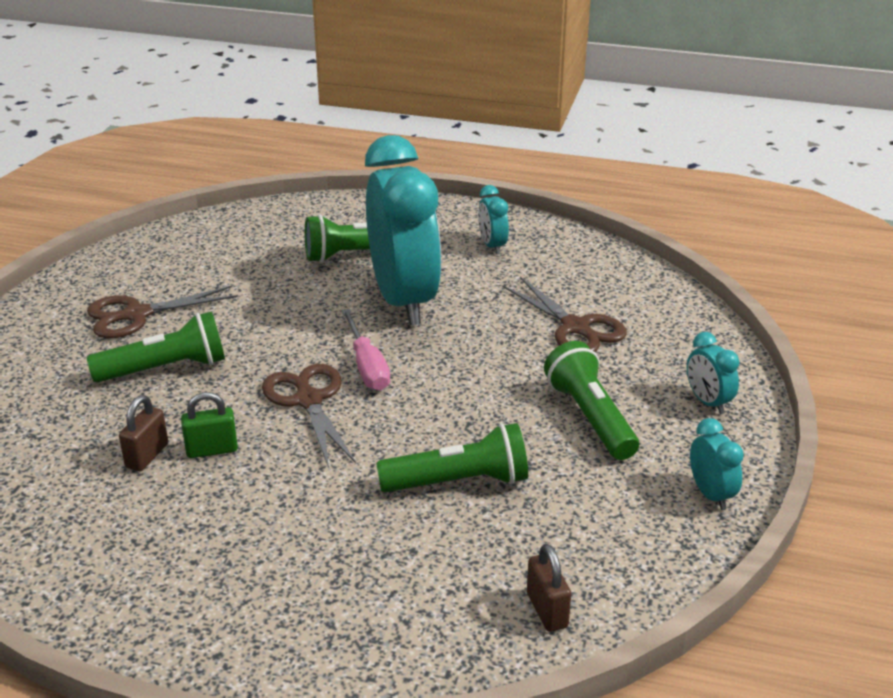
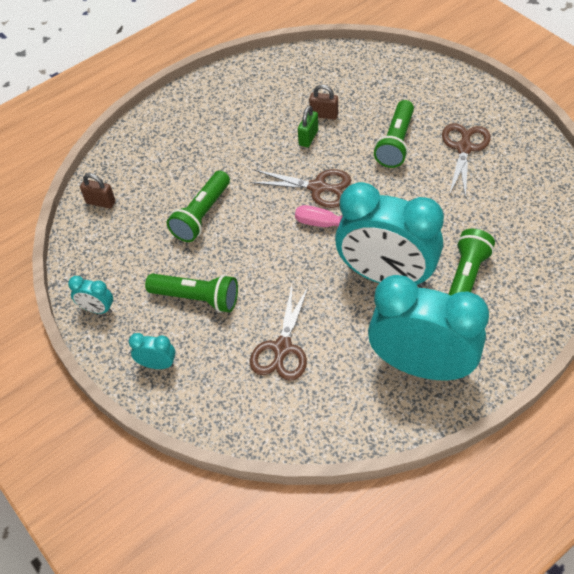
camera: 130 degrees right, 20 degrees up
brown padlock [119,395,168,471] -> brown padlock turned 45 degrees counterclockwise [309,85,338,120]
turquoise clock [478,185,509,254] -> turquoise clock [368,275,489,380], size x2.49
brown scissors [502,277,627,352] -> brown scissors turned 75 degrees counterclockwise [250,285,309,381]

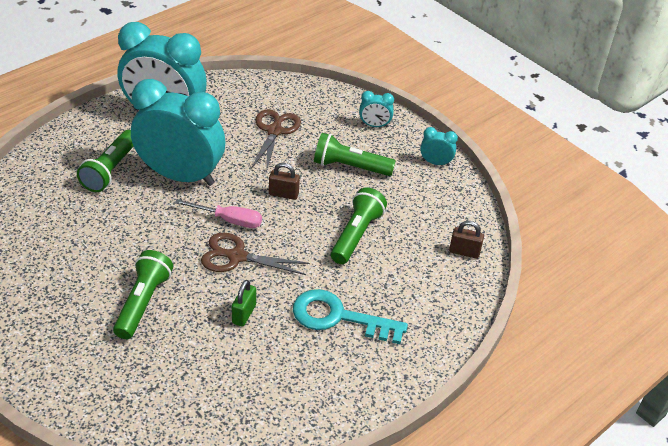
camera: 170 degrees right, 10 degrees down
brown padlock [309,85,338,120] -> brown padlock moved to [269,163,300,200]
brown scissors [442,123,491,199] -> none
none -> turquoise key [293,289,408,344]

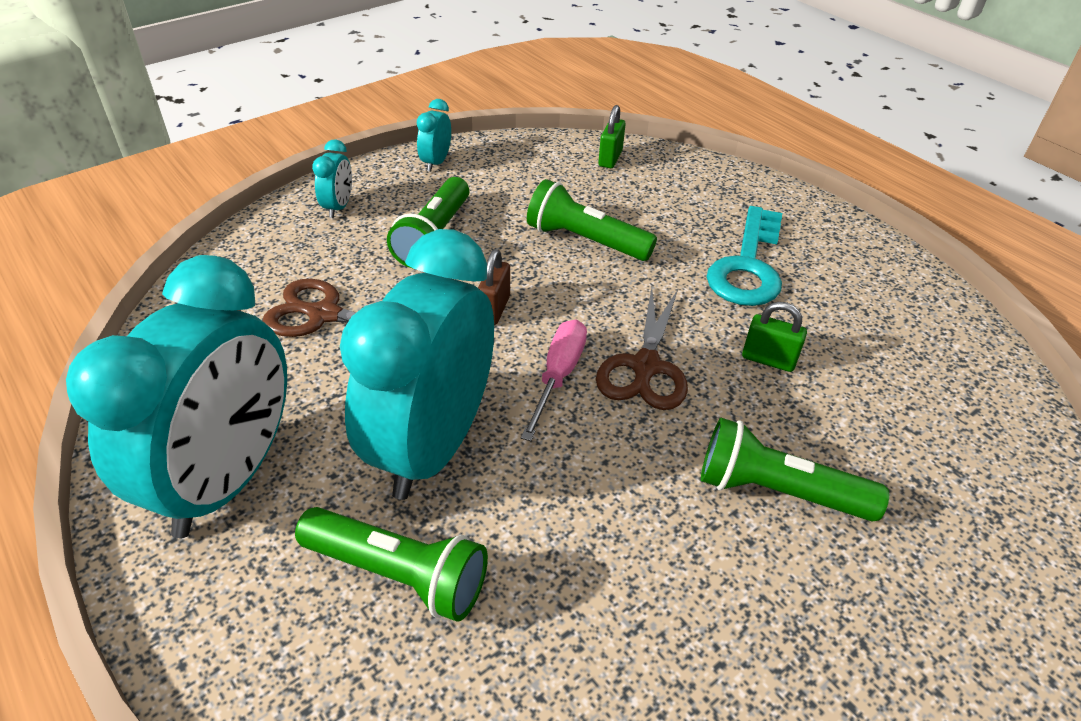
camera: 85 degrees left, 0 degrees up
brown padlock [449,221,484,259] -> green padlock [598,105,626,168]

